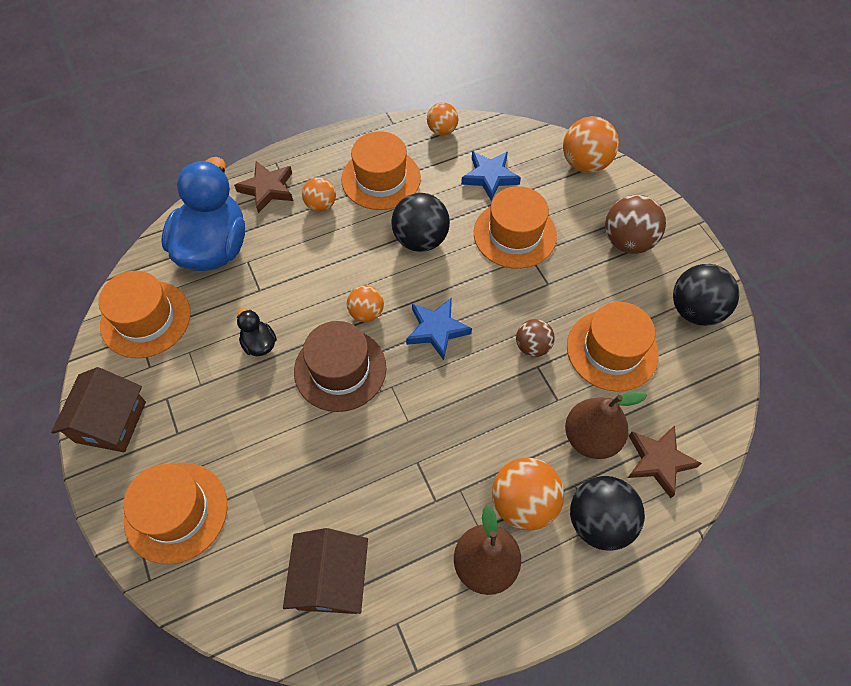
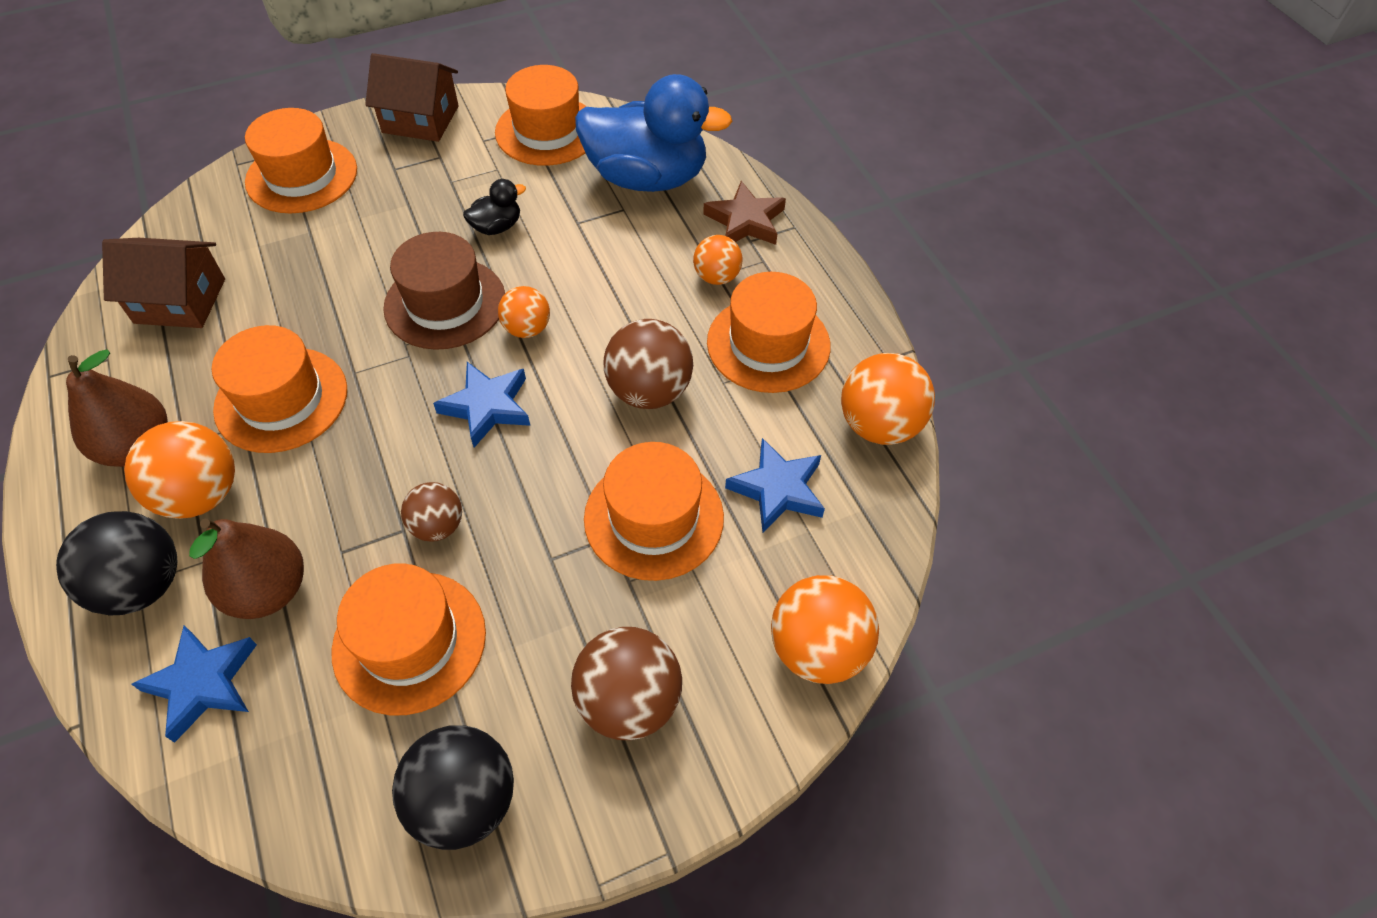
camera: 90 degrees right, 5 degrees down
black ball [391,193,450,252] -> brown ball [604,319,693,409]
orange ball [427,102,458,136] -> orange ball [841,353,935,445], size x1.65
brown star [628,425,702,498] -> blue star [131,625,257,743]
none -> orange hat [212,325,347,453]

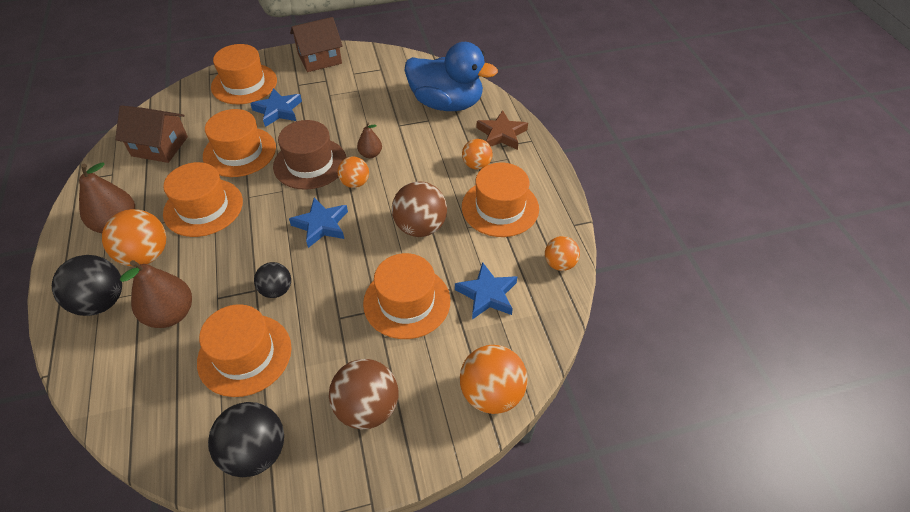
camera: 10 degrees right, 5 degrees down
blue star [131,625,257,743] -> blue star moved to [250,88,302,127]
brown house [365,53,459,142] -> brown house turned 45 degrees counterclockwise [290,17,343,72]
brown ball [401,482,462,542] -> black ball [254,262,291,298]
black duck [463,179,526,235] -> none
orange hat [495,65,587,166] -> orange hat moved to [203,109,276,177]
orange ball [841,353,935,445] -> orange ball [545,236,580,271], size x0.61
none -> brown pear [357,122,382,158]

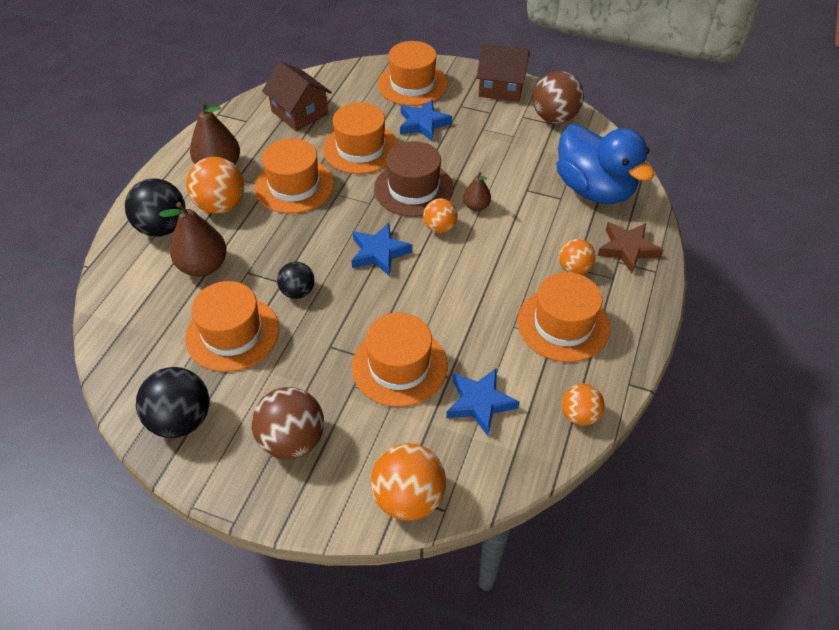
camera: 35 degrees right, 0 degrees up
brown ball [392,182,447,237] -> brown ball moved to [533,71,584,123]

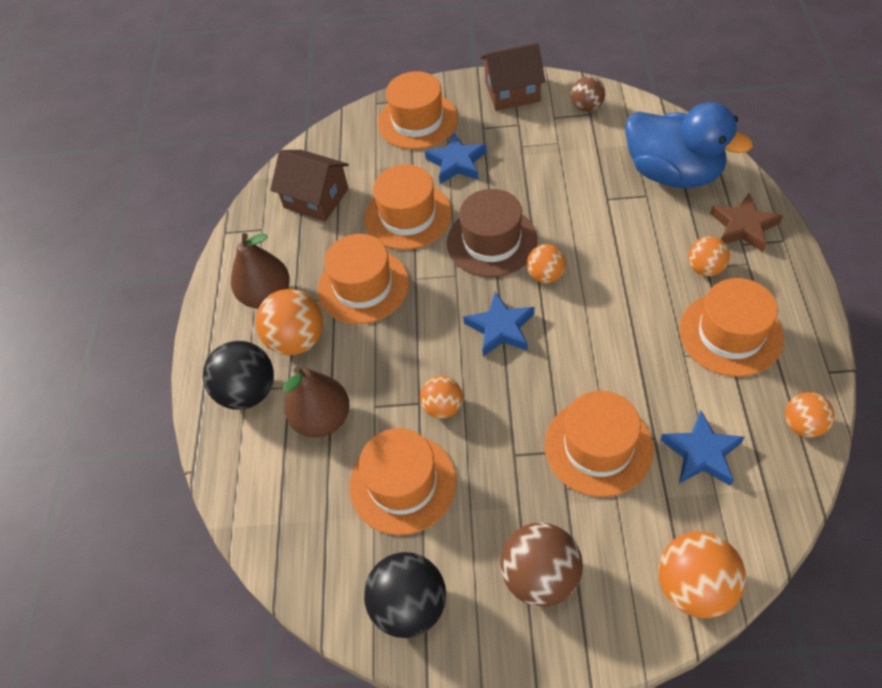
camera: 15 degrees left, 5 degrees up
black ball [277,262,315,299] -> orange ball [420,376,463,419]
brown pear [463,172,491,211] -> none
brown ball [533,71,584,123] -> brown ball [571,76,605,112], size x0.61

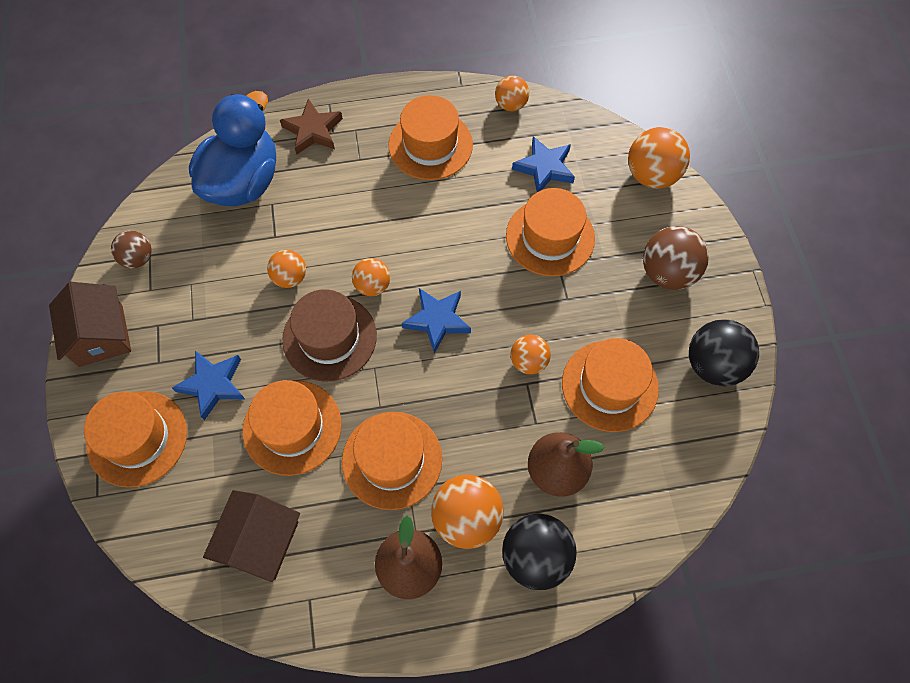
camera: 105 degrees left, 10 degrees up
orange ball [688,236,730,276] -> orange ball moved to [267,250,306,288]

